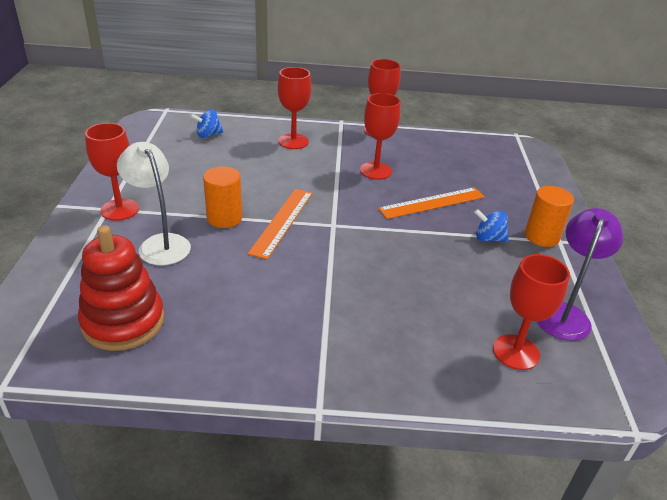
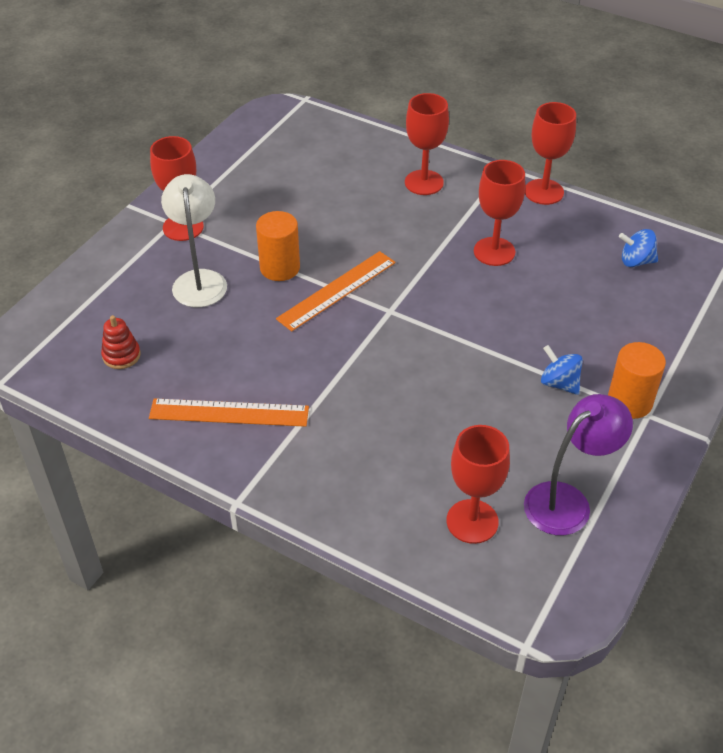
camera: 30 degrees right, 10 degrees up
red stacking toy [78,225,165,351] -> red stacking toy [101,315,141,369], size x0.47
blue spinning top [190,109,223,138] -> blue spinning top moved to [619,229,658,267]
orange ruler [378,187,485,219] -> orange ruler moved to [149,398,309,427]

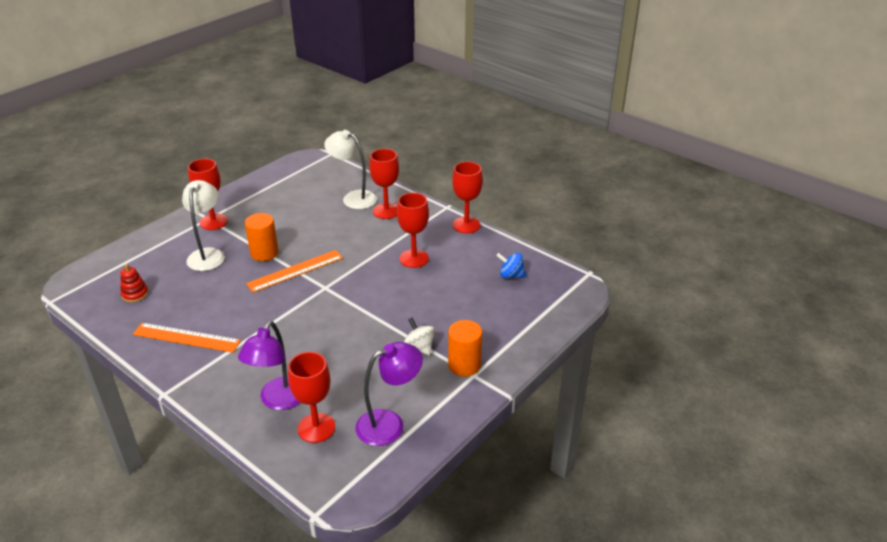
camera: 10 degrees right, 10 degrees down
blue spinning top [541,345,583,395] -> white spinning top [404,318,435,356]
none -> purple lamp [238,321,300,410]
none -> white lamp [324,130,377,209]

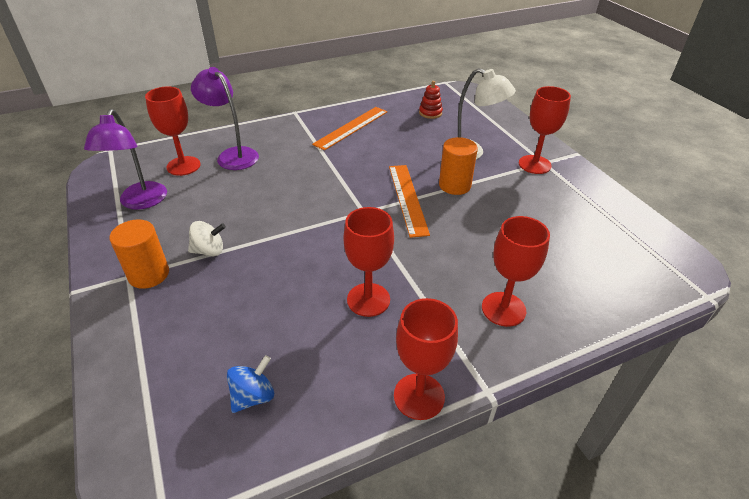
camera: 115 degrees right, 5 degrees up
white lamp [324,130,377,209] -> none

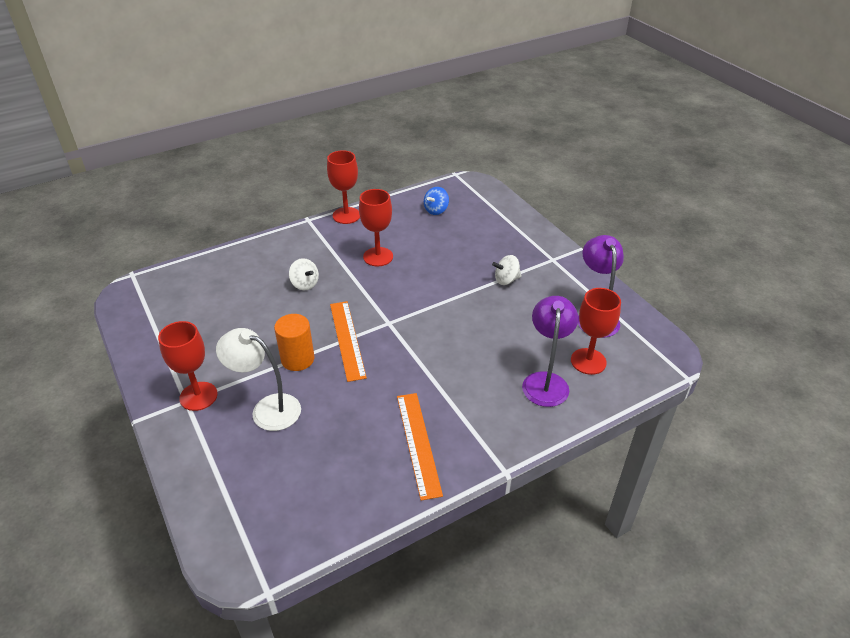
camera: 175 degrees right, 0 degrees up
orange cylinder [110,219,169,289] -> none
purple lamp [191,67,259,170] -> purple lamp turned 120 degrees counterclockwise [522,296,578,407]
orange ruler [312,107,388,150] -> orange ruler turned 45 degrees counterclockwise [397,393,443,501]
red stacking toy [419,81,443,119] -> none
red goblet [482,216,550,327] -> none
none -> white spinning top [289,258,319,290]

